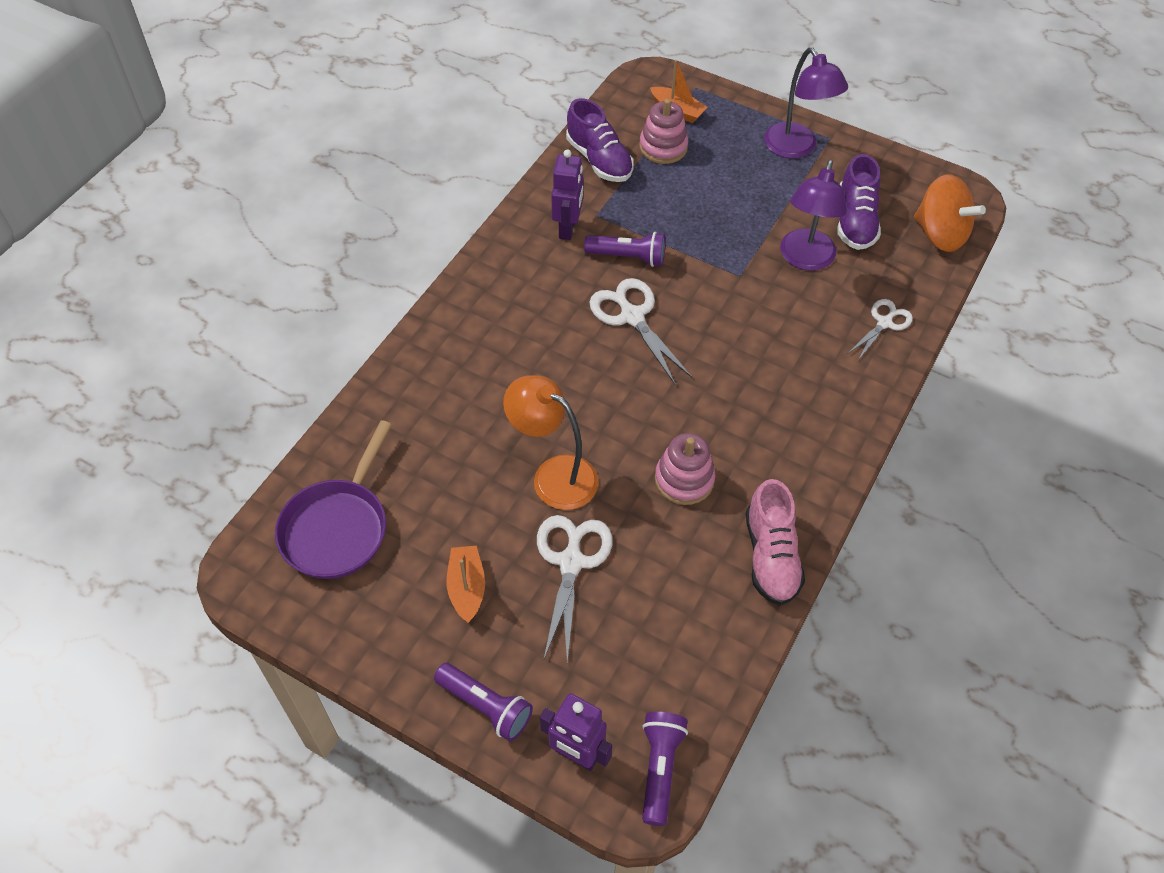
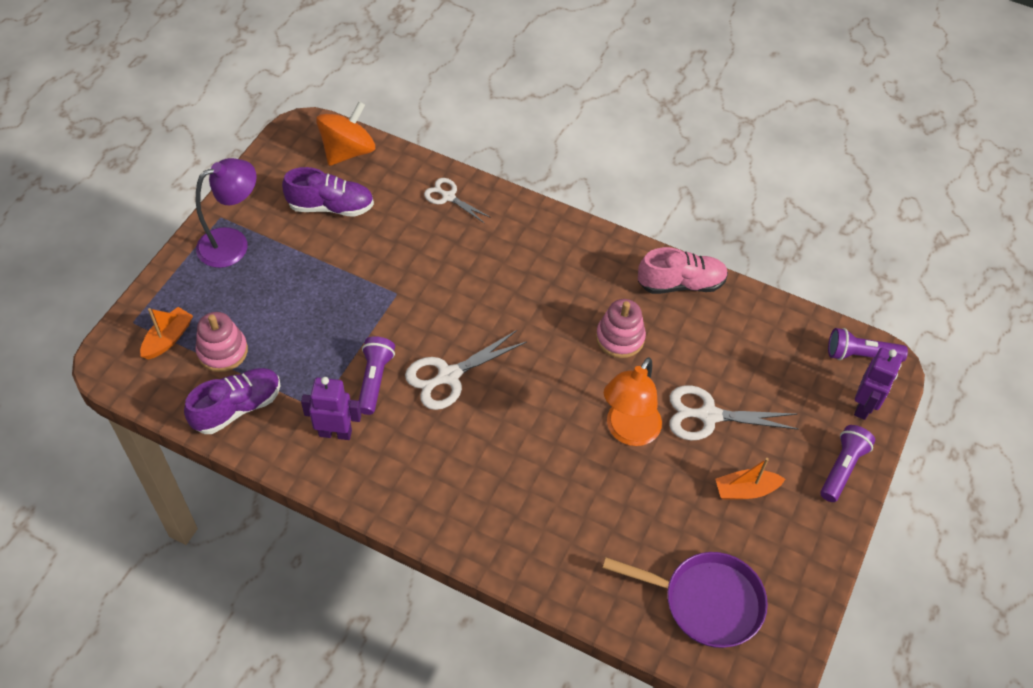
camera: 95 degrees left, 0 degrees up
purple lamp [780,160,847,271] -> none

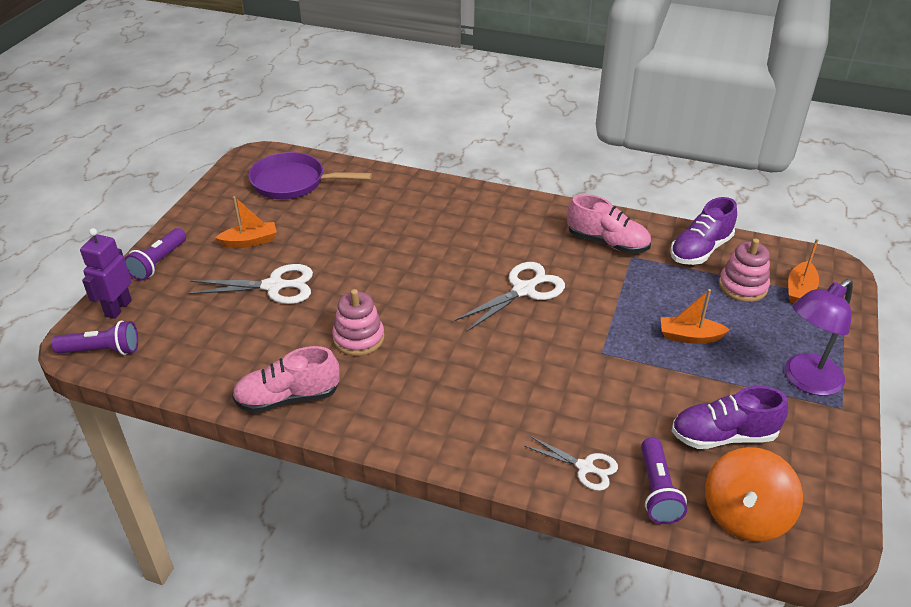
camera: 175 degrees right, 15 degrees down
purple robot [301,377,361,440] -> pink shoe [567,194,651,253]
purple flashlight [359,336,395,415] -> purple flashlight moved to [641,438,687,524]
orange lamp [604,357,662,446] -> none
none -> orange boat [661,289,730,344]

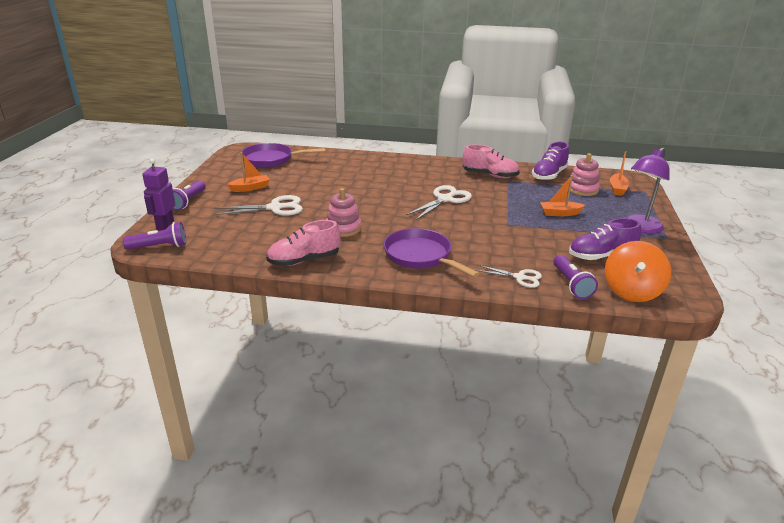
camera: 10 degrees left, 10 degrees down
none -> purple pan [383,228,480,278]

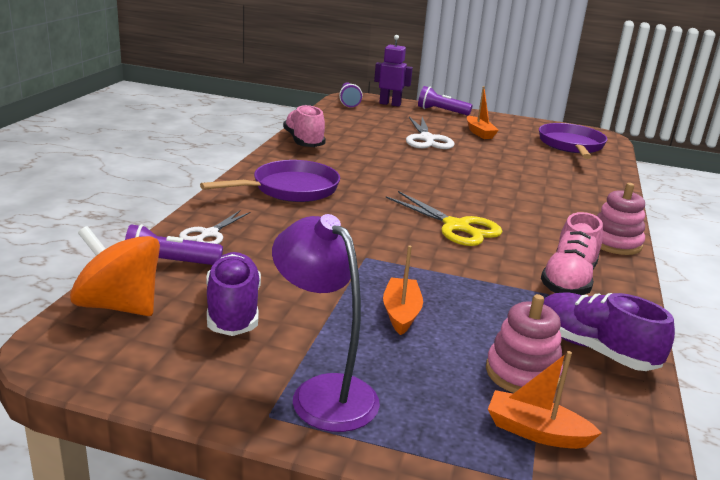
camera: 95 degrees right, 5 degrees down
pink stacking toy [326,188,361,237] -> pink stacking toy moved to [597,183,645,255]
white scissors [406,185,472,220] -> yellow scissors [386,191,502,246]

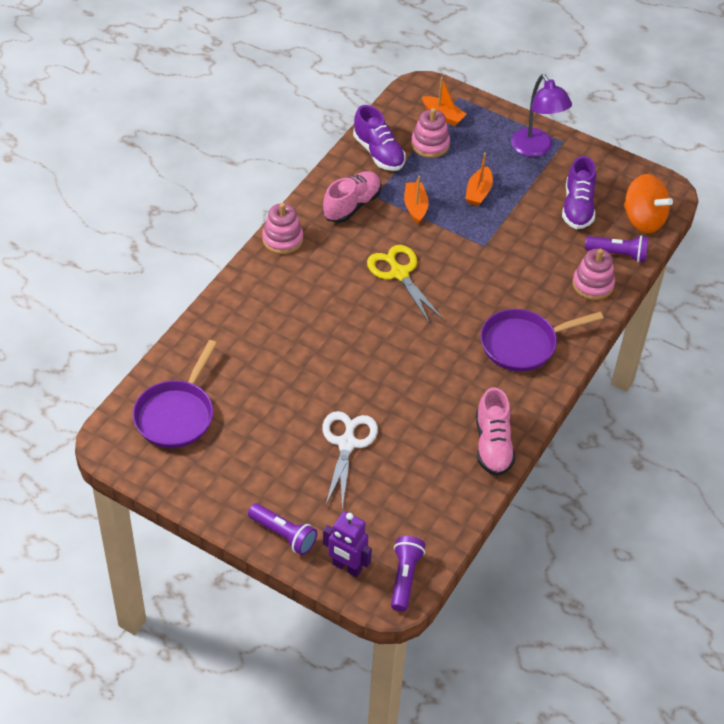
camera: 165 degrees left, 25 degrees up
white scissors [179,211,250,244] -> pink stacking toy [572,249,615,300]
orange boat [467,86,499,139] -> orange boat moved to [404,176,429,224]

